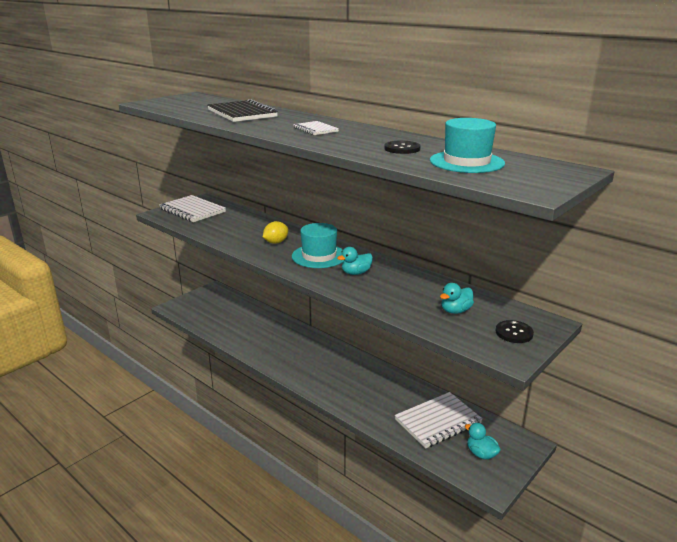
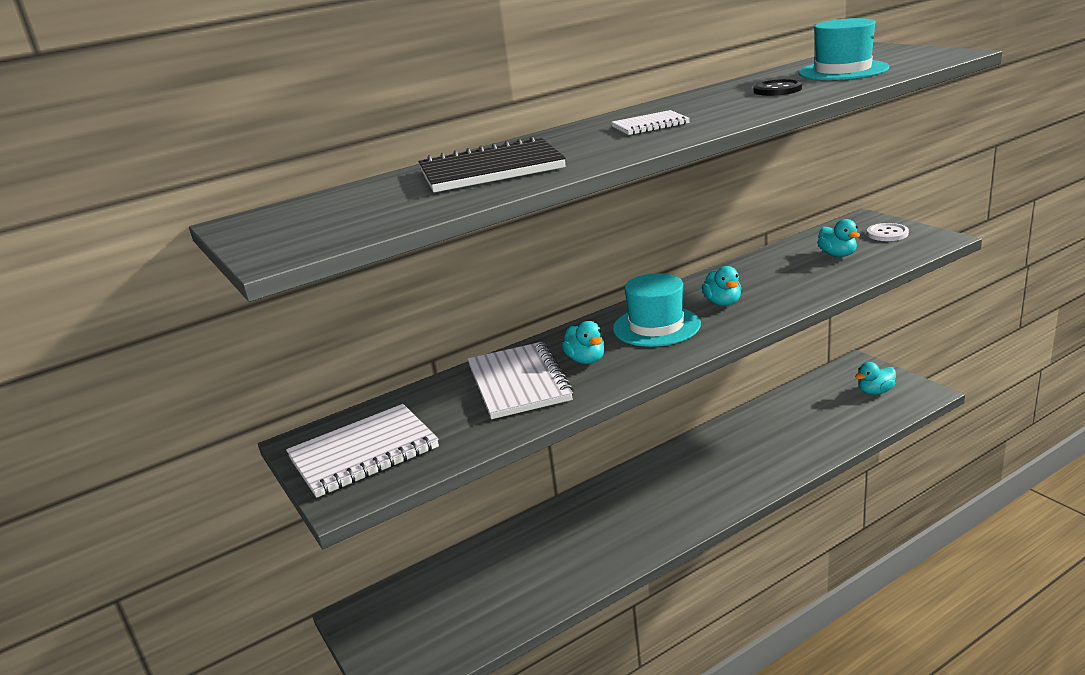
camera: 70 degrees left, 0 degrees up
yellow lemon [263,221,288,244] -> turquoise duck [562,321,605,364]
white notebook [395,392,482,449] -> white notebook moved to [468,342,574,419]
black button [496,320,534,343] -> white button [867,223,909,241]

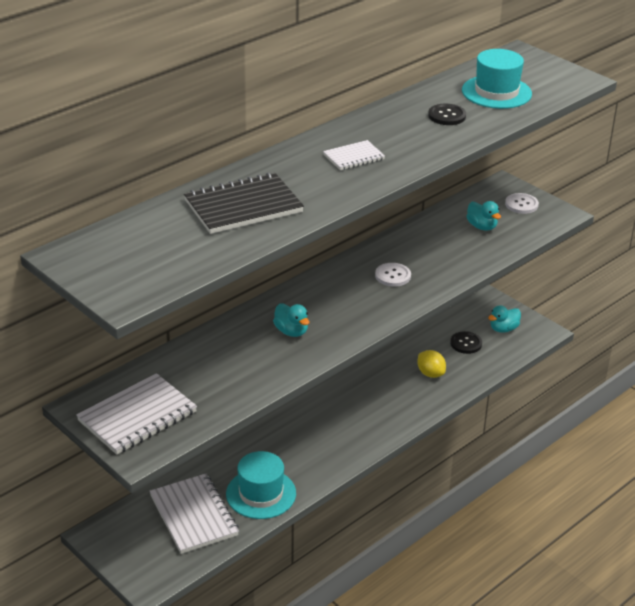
camera: 15 degrees left, 10 degrees up
white notebook [468,342,574,419] -> white notebook moved to [150,474,239,554]
turquoise hat [613,273,701,347] -> turquoise hat moved to [226,451,296,519]
turquoise duck [702,266,741,306] -> white button [375,263,411,287]
none -> yellow lemon [417,350,446,378]
none -> black button [450,331,482,354]

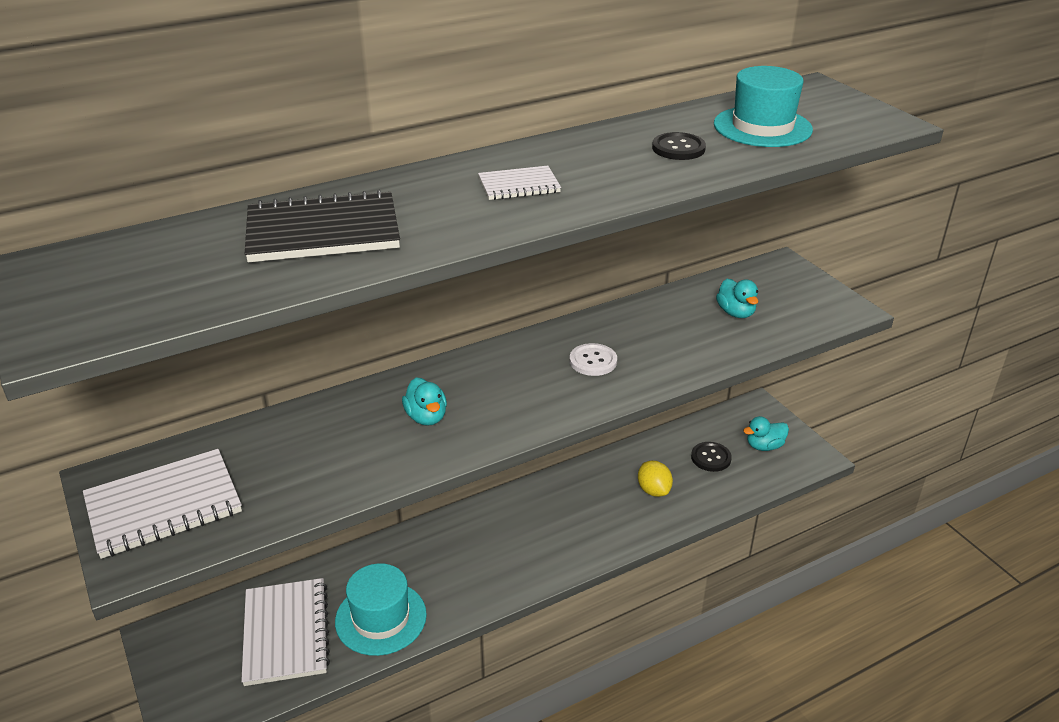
camera: 15 degrees right, 0 degrees up
white button [505,193,539,214] -> none

